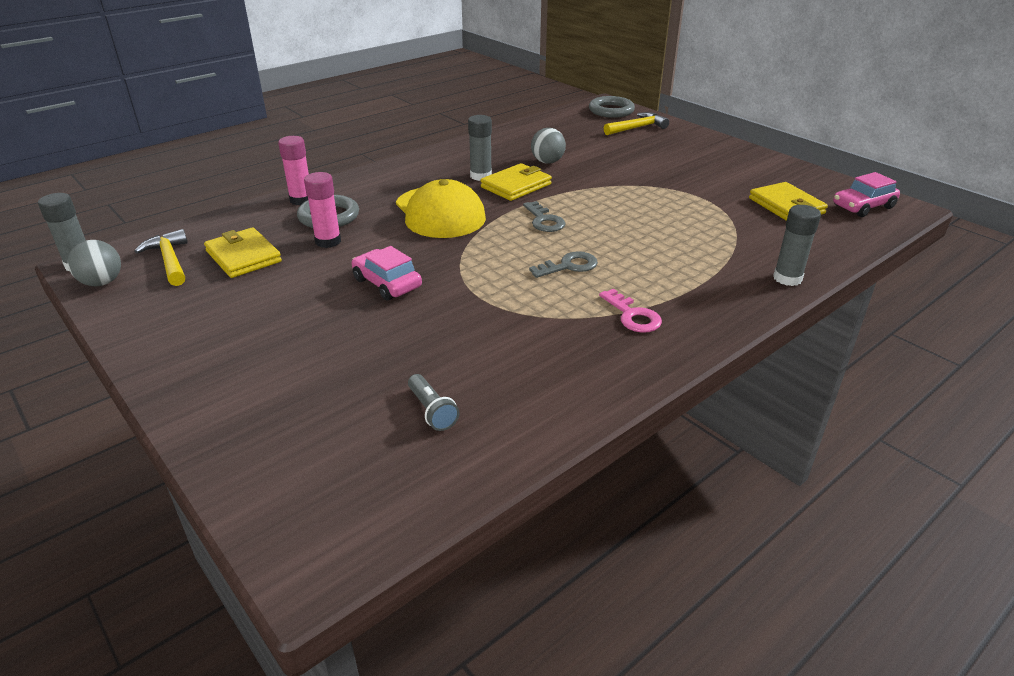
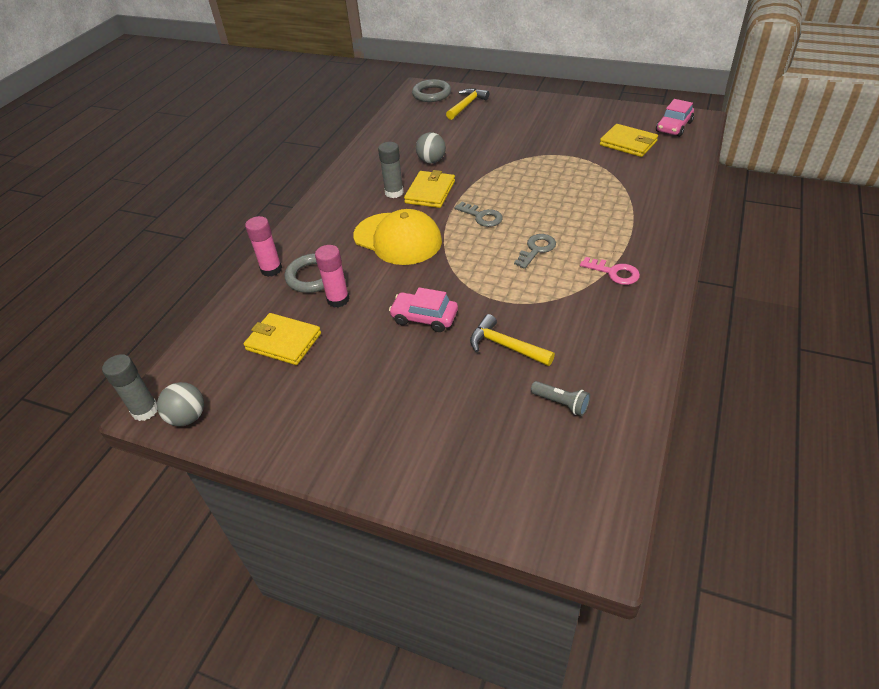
camera: 25 degrees left, 10 degrees up
yellow hammer [134,229,188,286] -> yellow hammer moved to [470,314,555,366]
grey glue stick [773,205,821,286] -> none

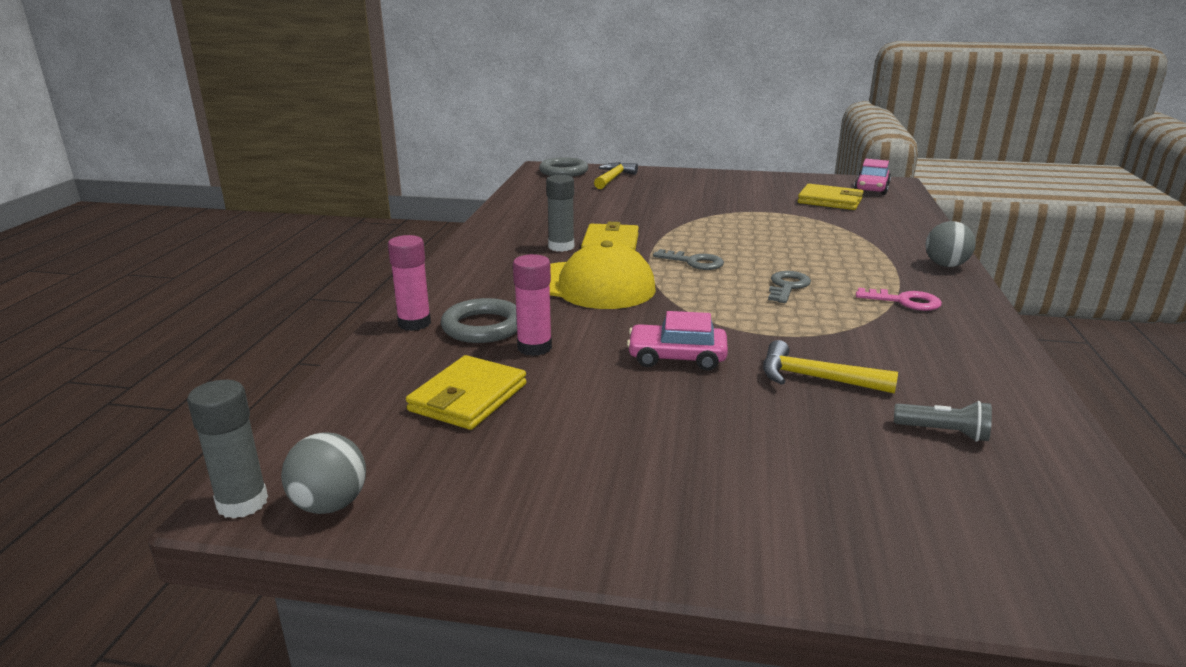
camera: 15 degrees left, 20 degrees down
yellow wallet [244,313,321,365] -> yellow wallet turned 75 degrees counterclockwise [406,355,527,430]
grey ball [416,132,446,163] -> grey ball moved to [925,221,976,267]

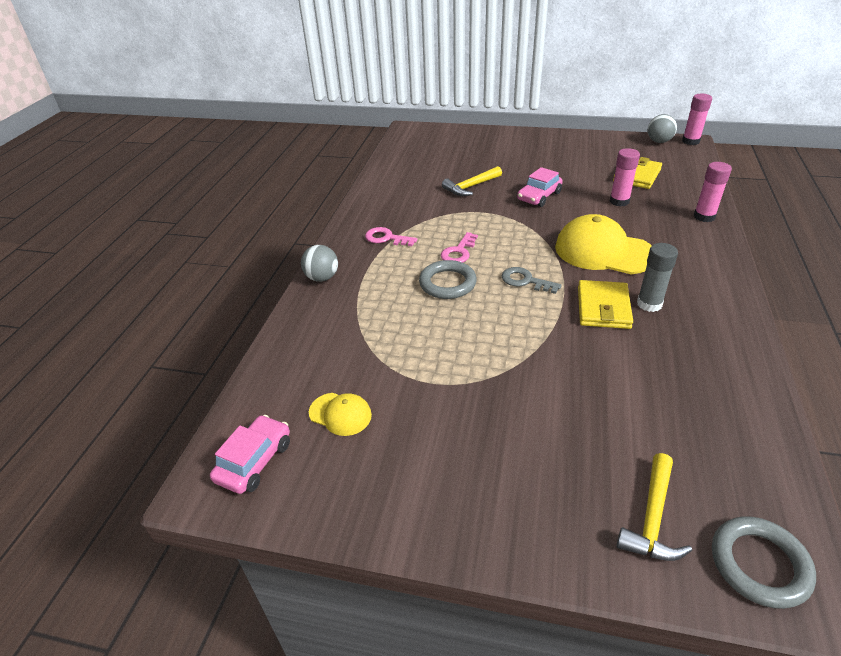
camera: 175 degrees left, 15 degrees up
grey glue stick [187,380,268,519] -> pink glue stick [682,93,712,145]
grey ring [441,298,517,343] -> grey ring moved to [419,260,477,299]
pink car [627,311,728,371] -> pink car turned 120 degrees clockwise [517,167,562,207]
yellow hammer [763,340,898,393] -> yellow hammer turned 120 degrees clockwise [442,166,502,196]
grey key [768,271,811,303] -> pink key [441,232,478,263]
yellow wallet [798,184,863,210] -> yellow cap [309,393,372,436]
grey flashlight [894,401,992,442] -> none

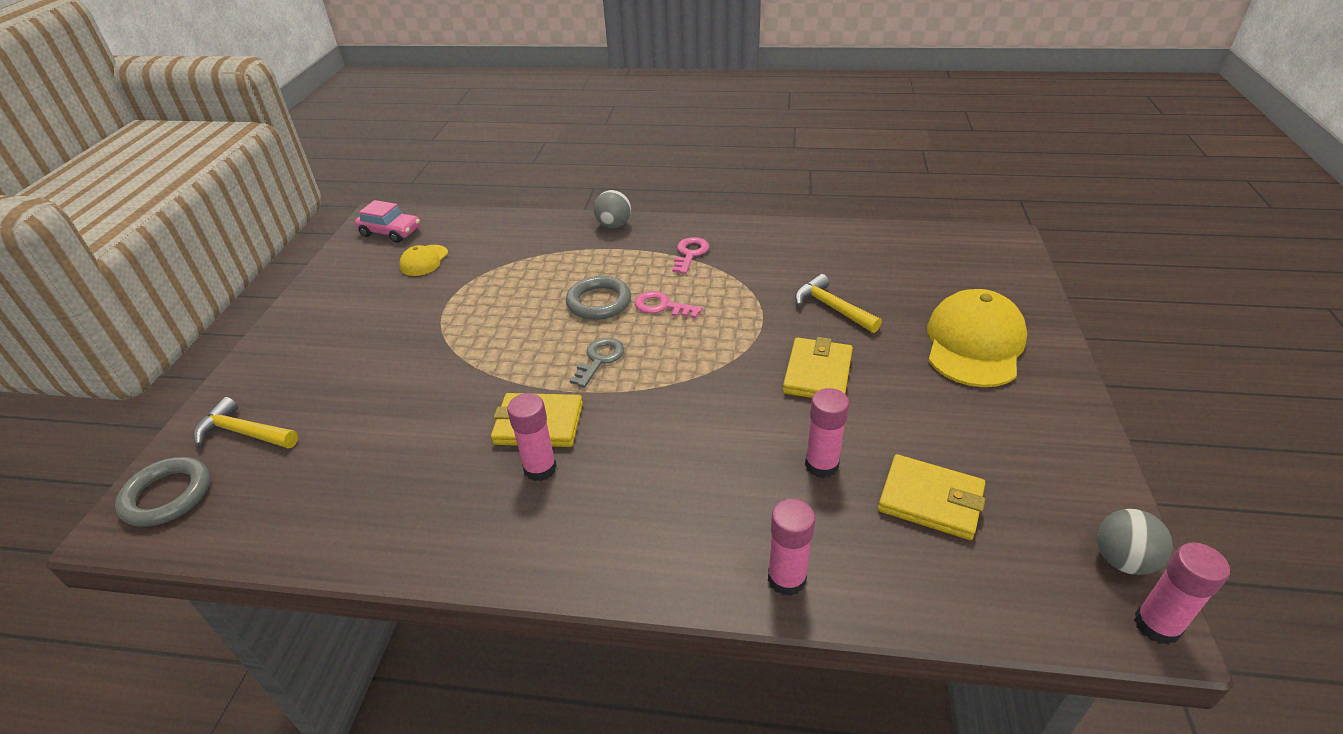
camera: 85 degrees right, 0 degrees up
pink car [517,167,562,207] -> yellow wallet [783,337,853,398]
yellow cap [555,214,652,274] -> yellow cap moved to [927,289,1027,387]
grey glue stick [637,243,678,312] -> pink glue stick [507,393,557,481]

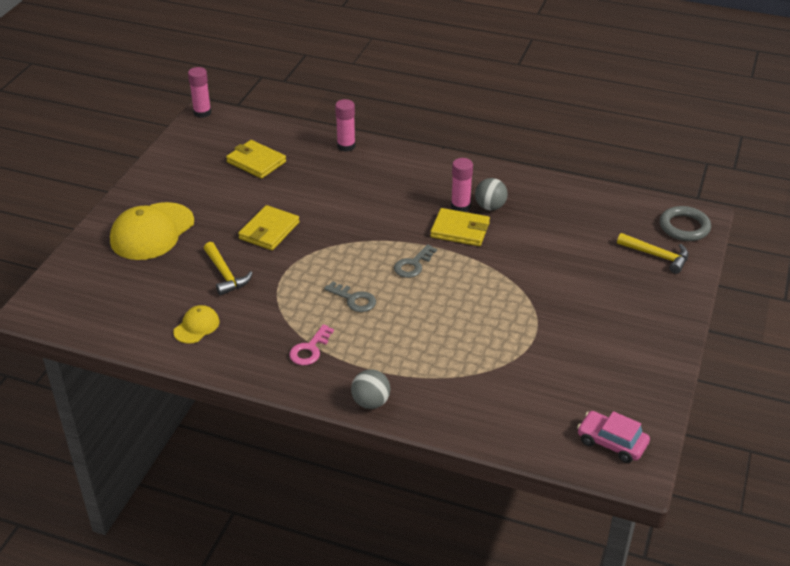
camera: 170 degrees left, 0 degrees up
yellow cap [399,245,448,276] -> yellow cap moved to [173,305,220,344]
grey ring [566,276,631,320] -> none
pink key [635,291,702,319] -> grey key [324,281,376,312]
pink glue stick [805,388,850,478] -> none
grey ball [1097,509,1173,575] -> grey ball moved to [475,178,508,210]

